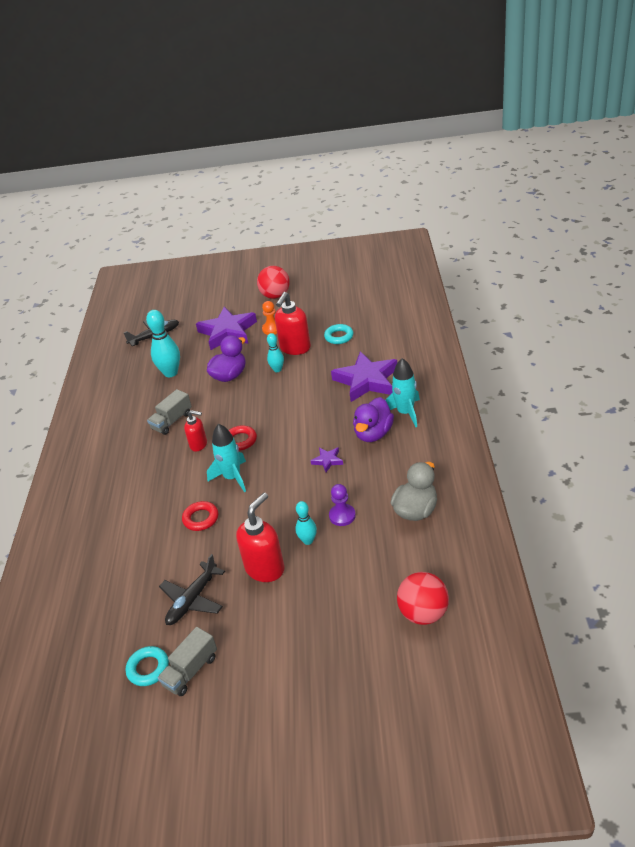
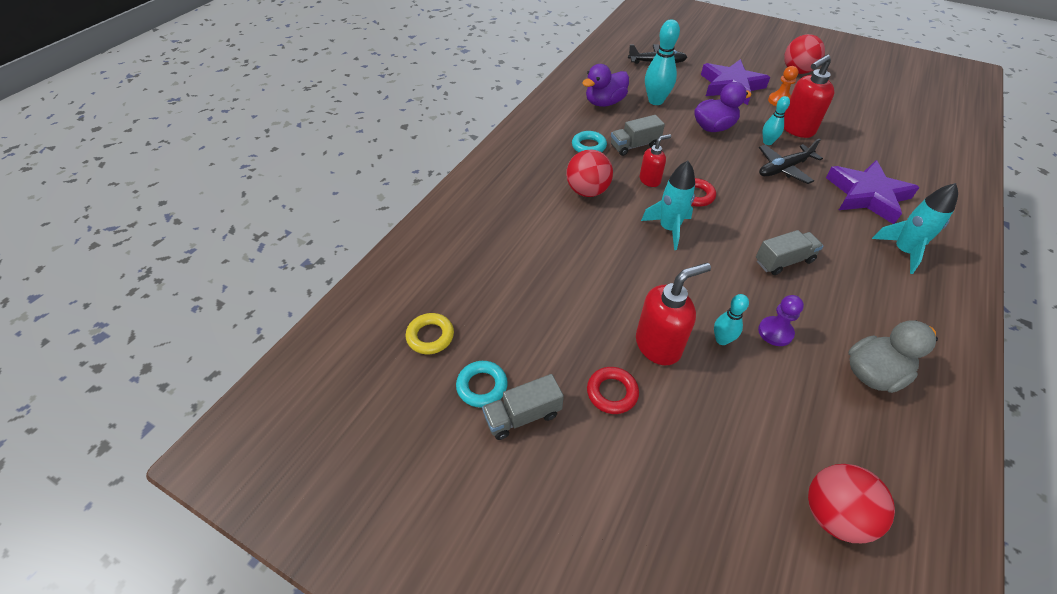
camera: 25 degrees right, 10 degrees up
black plane [159,554,225,625] -> black plane moved to [759,139,823,184]
red ring [182,501,218,531] -> red ring moved to [587,367,639,414]
red soap dispenser [184,410,207,452] -> red soap dispenser turned 75 degrees counterclockwise [640,134,671,187]
purple star [311,447,343,472] -> grey truck [756,230,823,275]
turquoise ring [324,324,354,344] -> turquoise ring moved to [572,131,607,152]
purple duck [353,397,394,442] -> purple duck moved to [582,64,629,107]
none -> yellow ring [406,313,454,354]
none -> red ball [566,149,613,197]

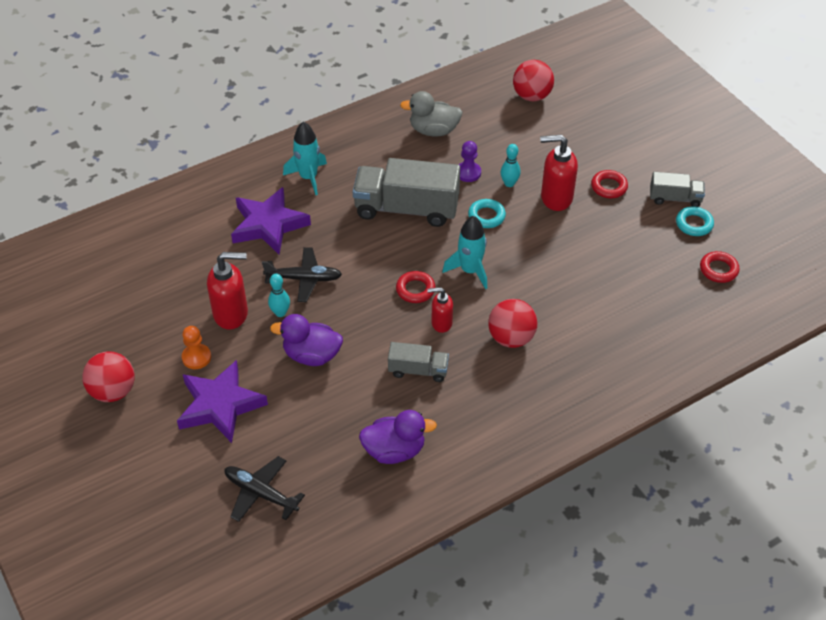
camera: 150 degrees left, 0 degrees up
yellow ring [406,313,454,354] -> red ring [700,251,739,283]
turquoise ring [572,131,607,152] -> turquoise ring moved to [468,199,506,228]
turquoise bowling pin [645,20,680,105] -> none
grey truck [756,230,823,275] -> grey truck [353,158,460,227], size x1.94

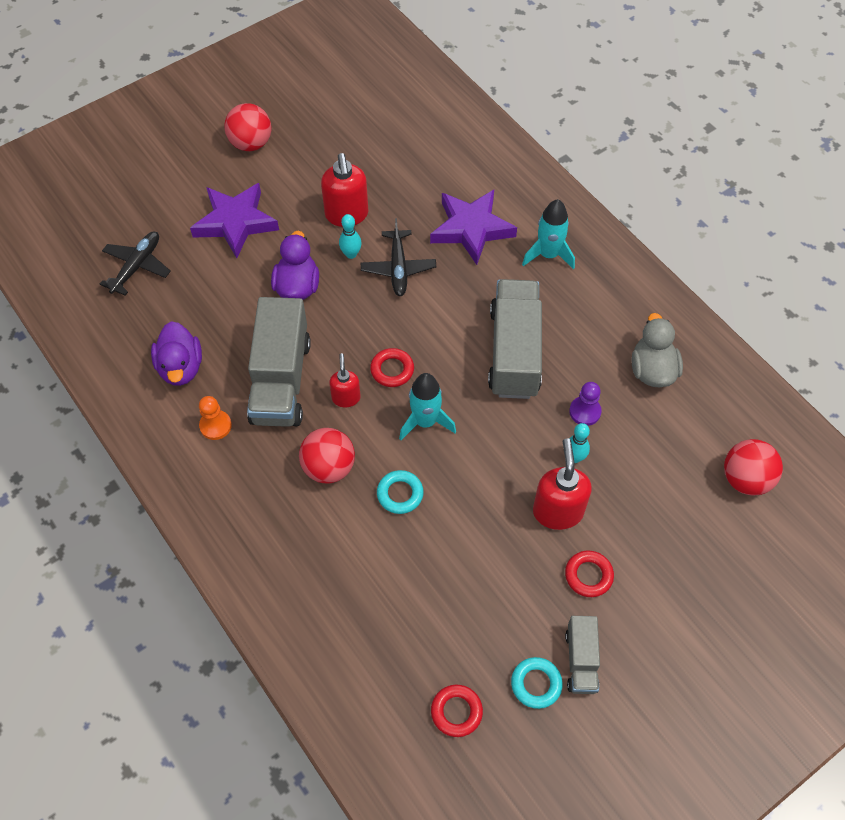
camera: 85 degrees right, 10 degrees up
orange pawn [182,326,211,369] -> orange pawn moved to [199,396,232,440]
grey truck [388,342,449,382] -> grey truck [247,297,311,427], size x1.94
turquoise ring [468,199,506,228] -> turquoise ring moved to [377,470,424,514]

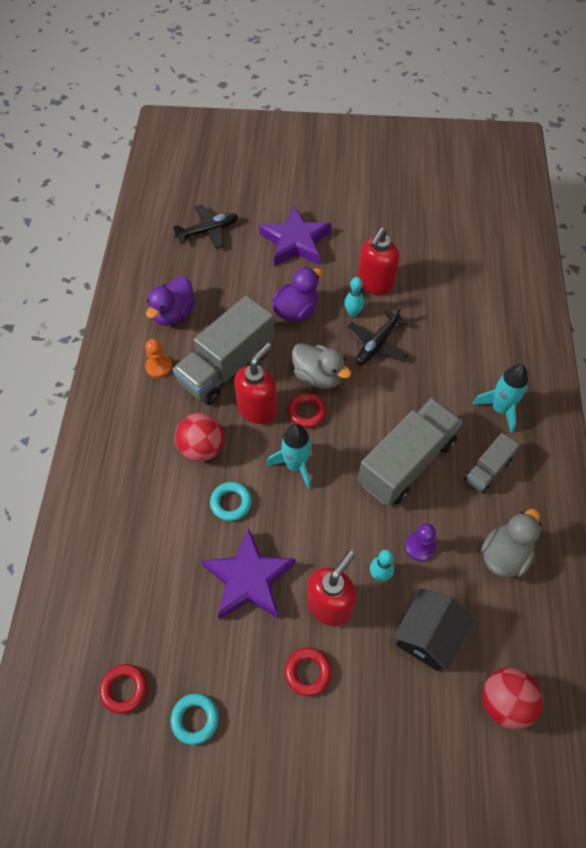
camera: 40 degrees right, 0 degrees up
red ball [224,103,271,151] -> none
red soap dispenser [329,353,361,407] -> red soap dispenser [234,343,277,424], size x1.67
purple star [430,190,517,265] -> purple star moved to [201,528,295,620]
grey truck [565,616,600,694] -> grey truck moved to [464,433,519,494]
none -> grey duck [292,343,351,389]
none -> black house [393,588,474,671]

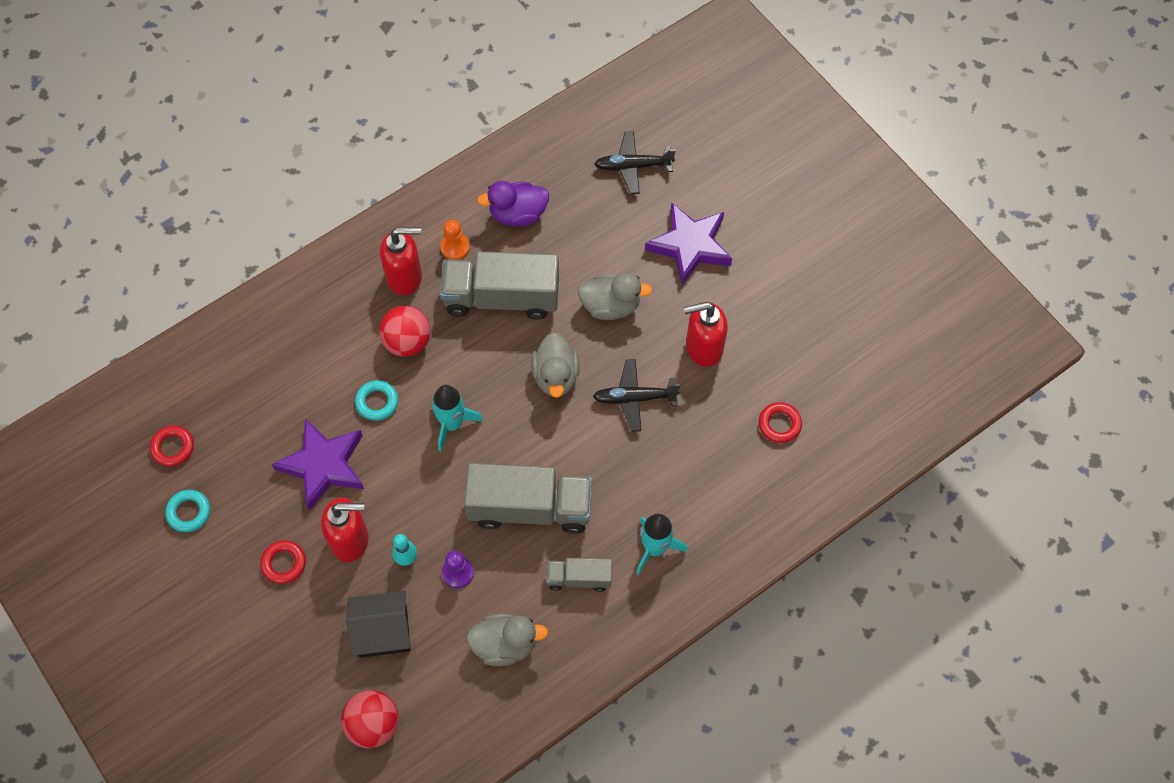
camera: 50 degrees right, 5 degrees up
black plane [173,204,238,249] -> black plane turned 150 degrees clockwise [594,131,676,194]
red soap dispenser [234,343,277,424] -> red soap dispenser moved to [380,227,422,295]
purple duck [272,267,322,322] -> grey duck [577,273,652,320]
red ring [287,393,326,428] -> red ring moved to [759,402,802,443]
turquoise bowling pin [344,277,364,317] -> none

